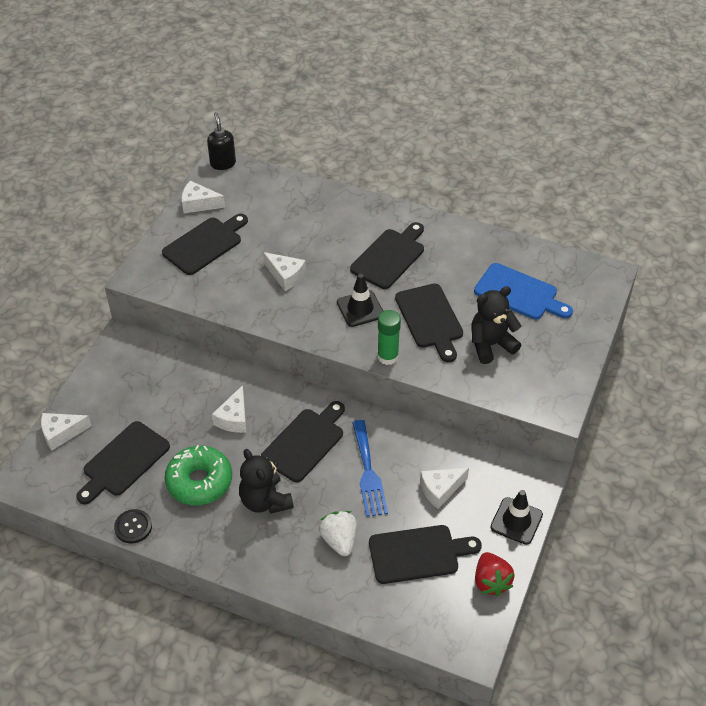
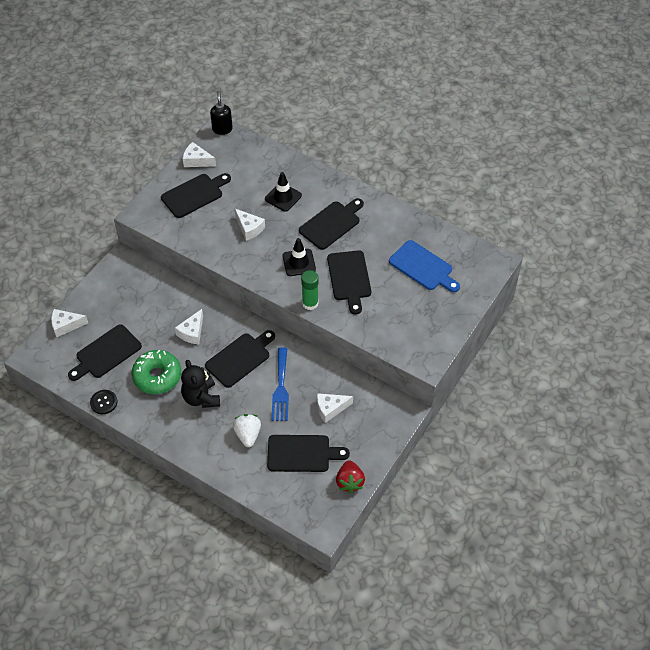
camera: 10 degrees right, 5 degrees up
black teddy bear [471,286,522,364] -> none
black traffic cone [490,490,543,545] -> black traffic cone moved to [265,172,302,212]

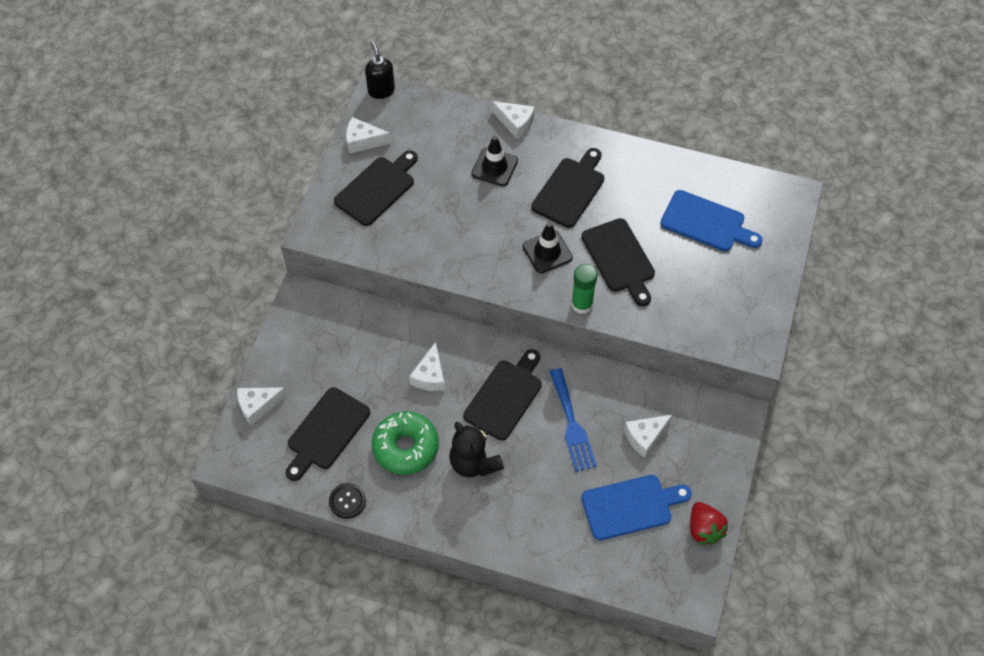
camera: 15 degrees left, 5 degrees up
white strawberry [233,414,261,447] -> none
white cheese [235,209,265,241] -> white cheese moved to [492,101,535,139]
black cutting board [267,435,350,472] -> blue cutting board [581,475,692,540]

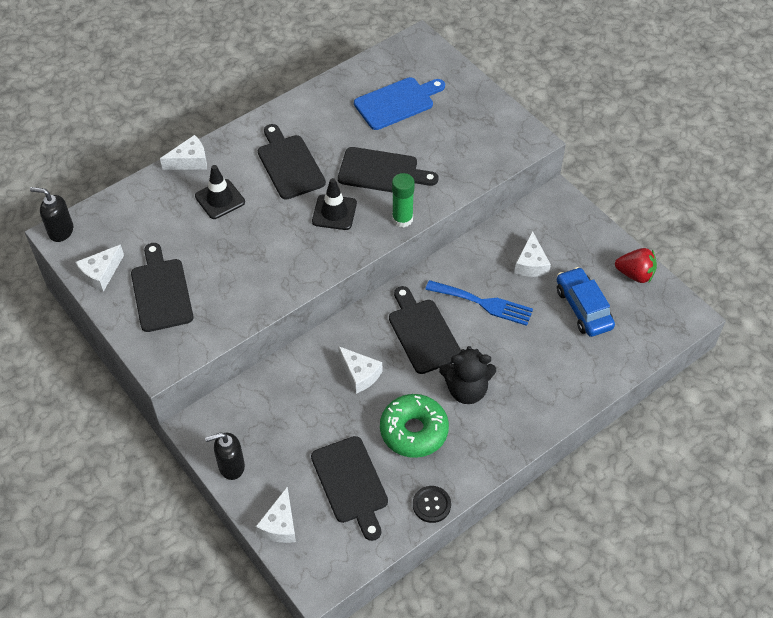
camera: 55 degrees left, 5 degrees down
blue cutting board [581,475,692,540] -> blue car [557,267,615,337]
none -> black soap dispenser [205,432,245,480]

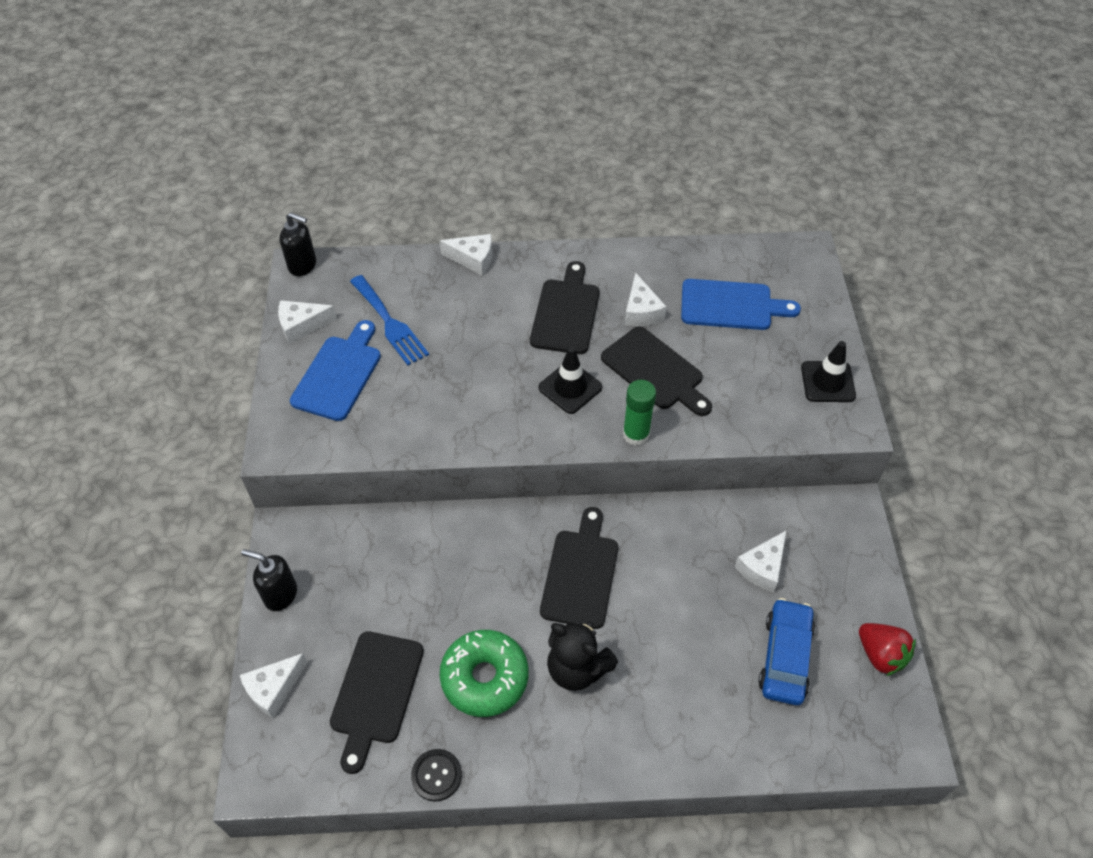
camera: 35 degrees right, 0 degrees up
black soap dispenser [30,187,73,242] -> black soap dispenser turned 150 degrees clockwise [279,212,316,276]
black cutting board [131,243,194,332] -> blue cutting board [290,320,381,421]
black traffic cone [195,165,245,219] -> black traffic cone moved to [801,341,856,402]
white cheese [338,346,382,394] -> white cheese moved to [625,272,667,326]
blue fork [425,280,533,326] -> blue fork moved to [350,275,429,365]

